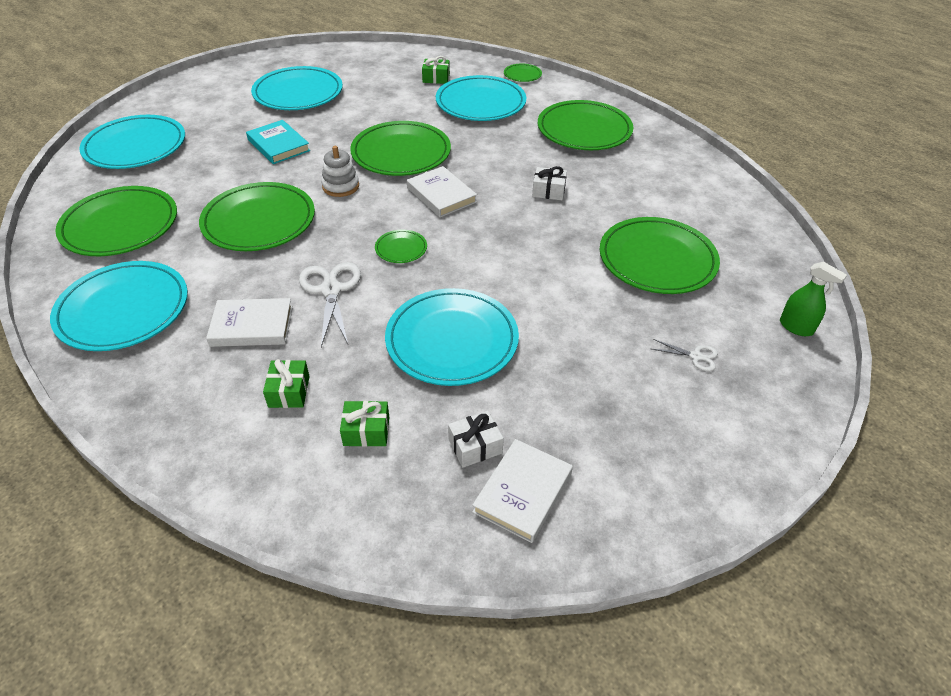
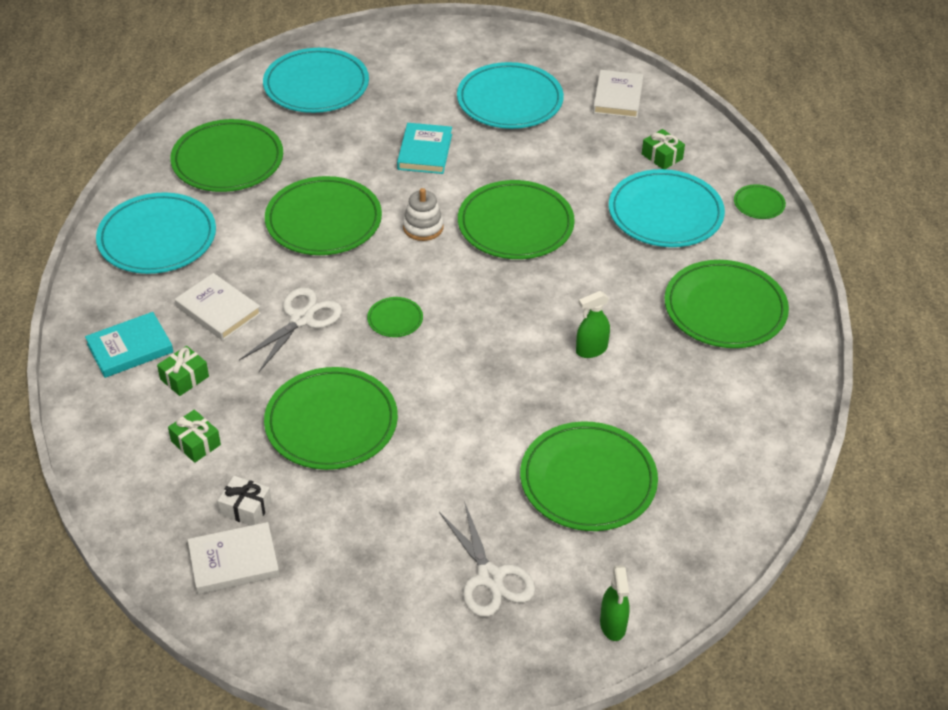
camera: 45 degrees right, 0 degrees up
turquoise plate [385,288,519,386] -> green plate [264,367,398,470]
white book [407,166,477,217] -> white book moved to [593,70,643,118]
white gift [532,166,567,200] -> green spray bottle [576,291,610,358]
white scissors [652,339,718,371] -> white scissors [439,501,535,617], size x1.95
none -> turquoise book [85,312,173,378]

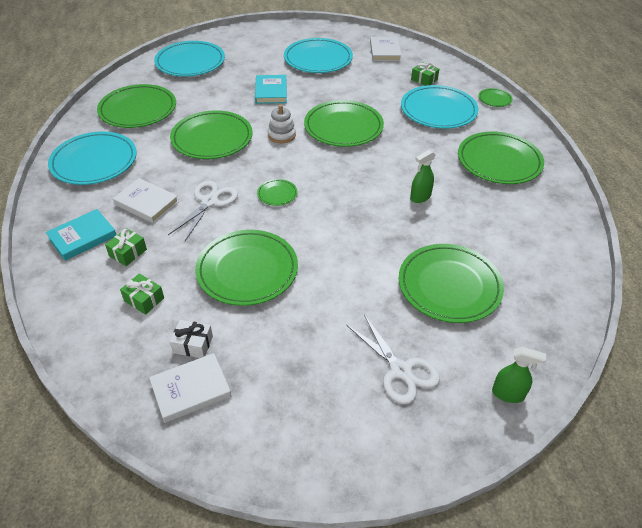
camera: 10 degrees left, 0 degrees up
green spray bottle [600,565,630,641] -> green spray bottle turned 60 degrees counterclockwise [492,347,546,403]

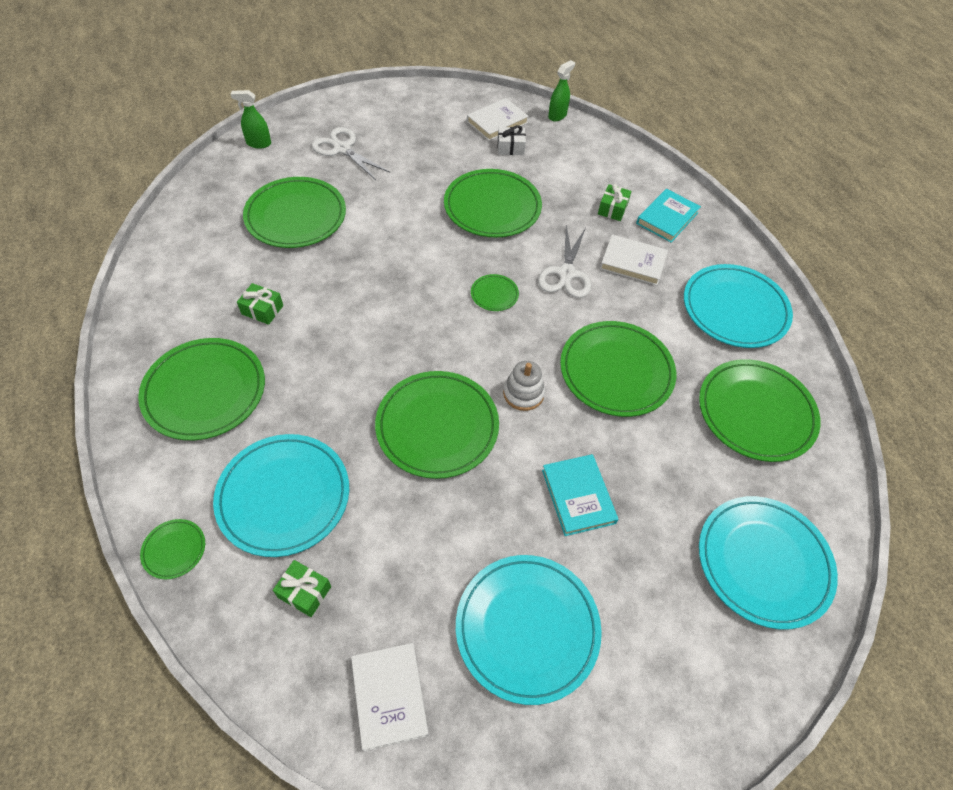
camera: 165 degrees right, 10 degrees up
green gift [120,273,164,315] -> green gift moved to [237,283,283,325]
green spray bottle [410,150,436,203] -> green spray bottle moved to [548,60,575,121]

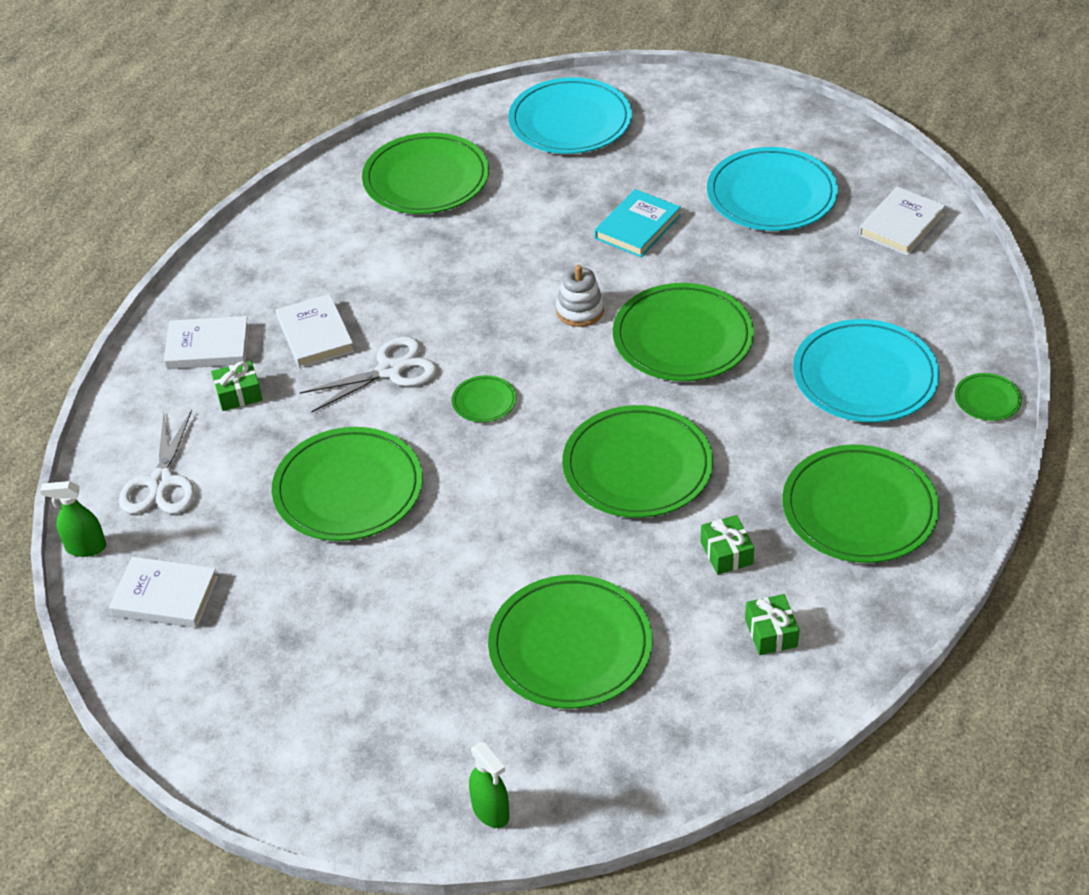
camera: 125 degrees left, 10 degrees down
green gift [273,560,331,617] -> green gift moved to [745,594,799,655]
white scissors [312,127,390,180] -> white scissors moved to [119,410,195,514]
white gift [497,125,526,155] -> none
green plate [560,321,676,417] -> green plate moved to [562,405,713,518]
turquoise book [636,189,701,243] -> white book [164,316,249,369]
turquoise plate [684,264,793,348] -> none

